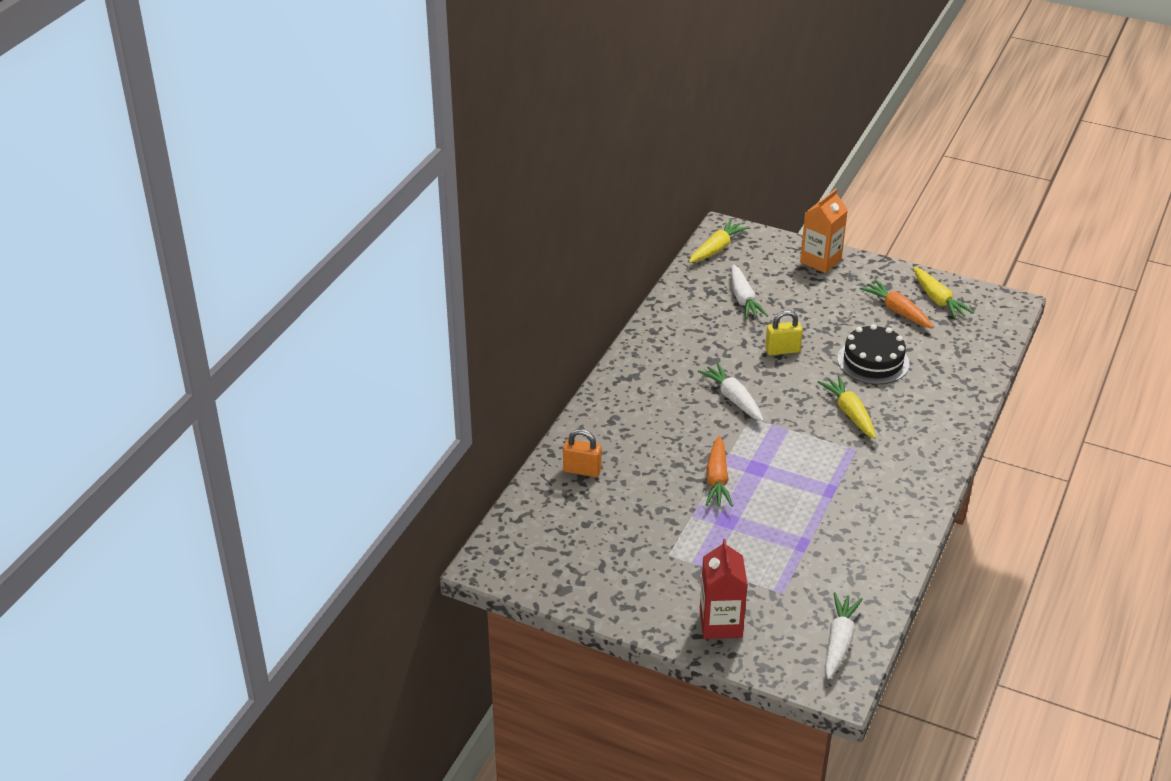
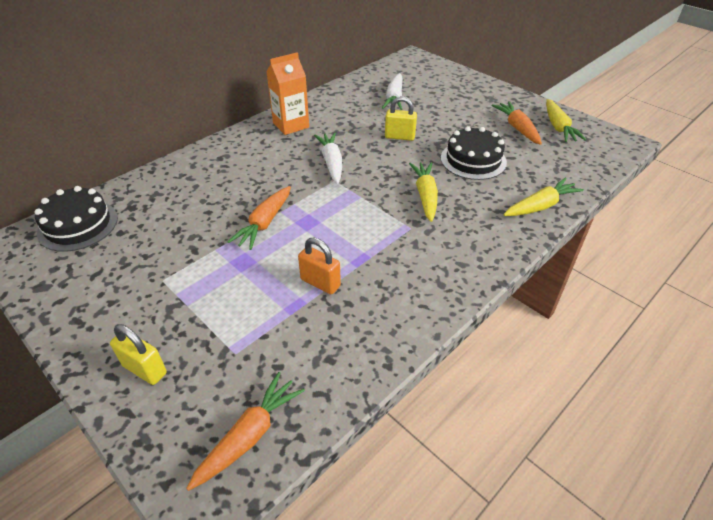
camera: 20 degrees right, 5 degrees up
orange padlock [563,429,602,477] -> orange padlock moved to [298,237,341,294]
yellow carrot [689,219,749,263] -> yellow carrot moved to [504,177,584,216]
red carton [700,539,748,639] -> yellow padlock [110,324,167,385]
orange carton [800,189,848,273] -> orange carton moved to [266,52,309,135]
white carrot [825,592,863,679] -> orange carrot [186,372,305,491]
none -> black cake [34,186,118,252]

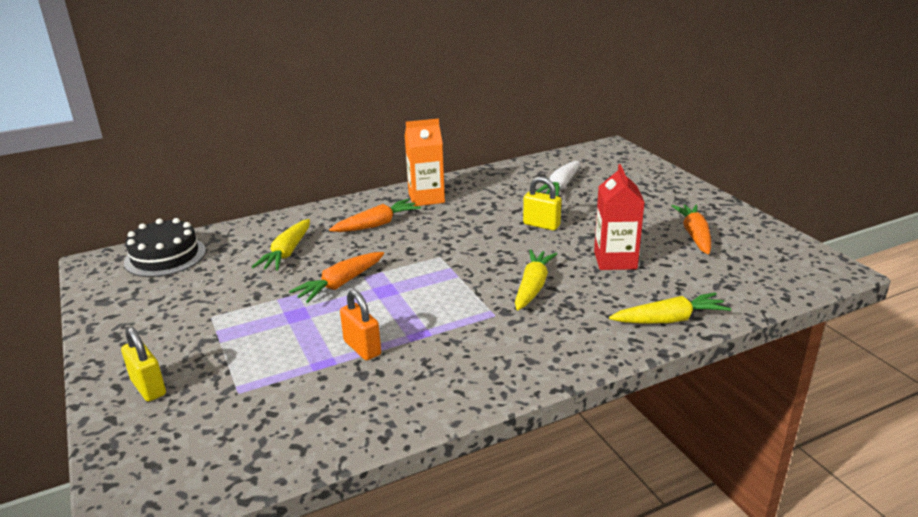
camera: 20 degrees right, 15 degrees down
orange carrot [186,372,305,491] -> orange carrot moved to [329,199,421,232]
white carrot [314,132,342,184] -> none
black cake [441,126,507,180] -> red carton [594,164,645,270]
yellow carrot [546,99,587,142] -> yellow carrot moved to [252,219,310,271]

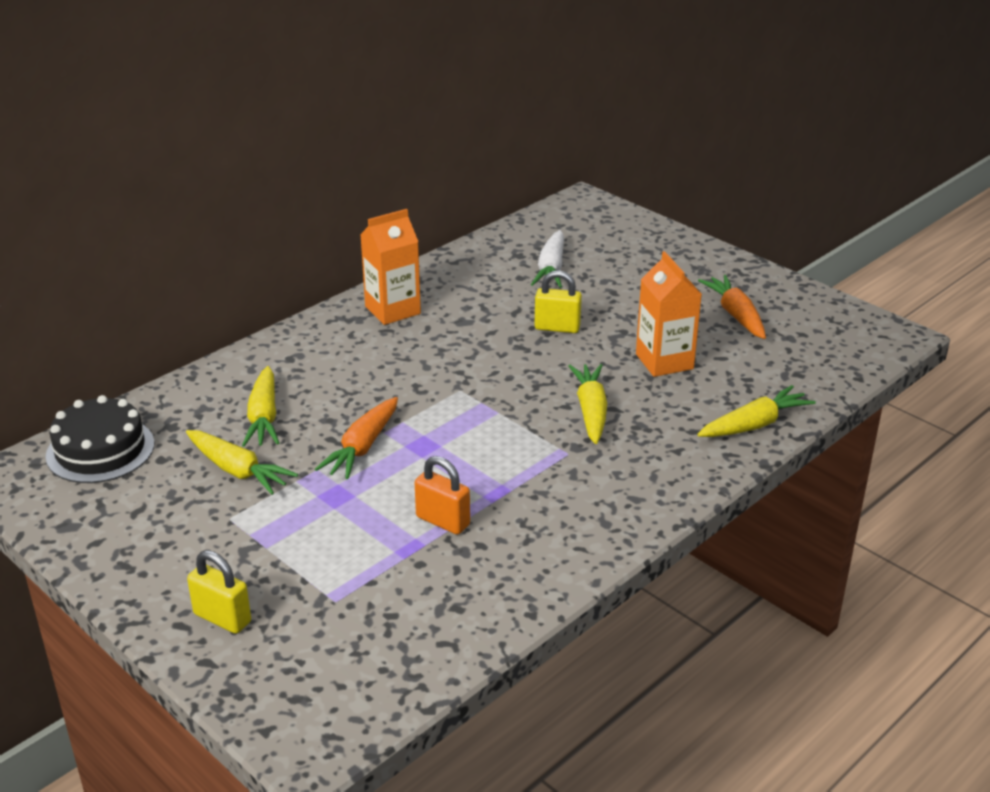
camera: 20 degrees left, 5 degrees up
orange carrot [329,199,421,232] -> none
red carton [594,164,645,270] -> orange carton [636,251,702,377]
none -> yellow carrot [186,430,298,495]

